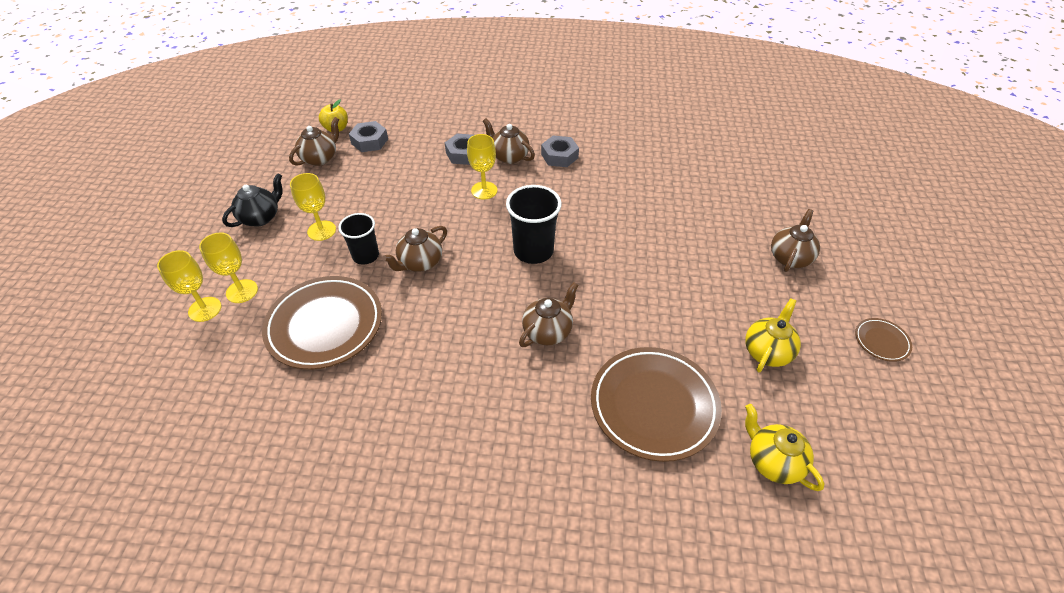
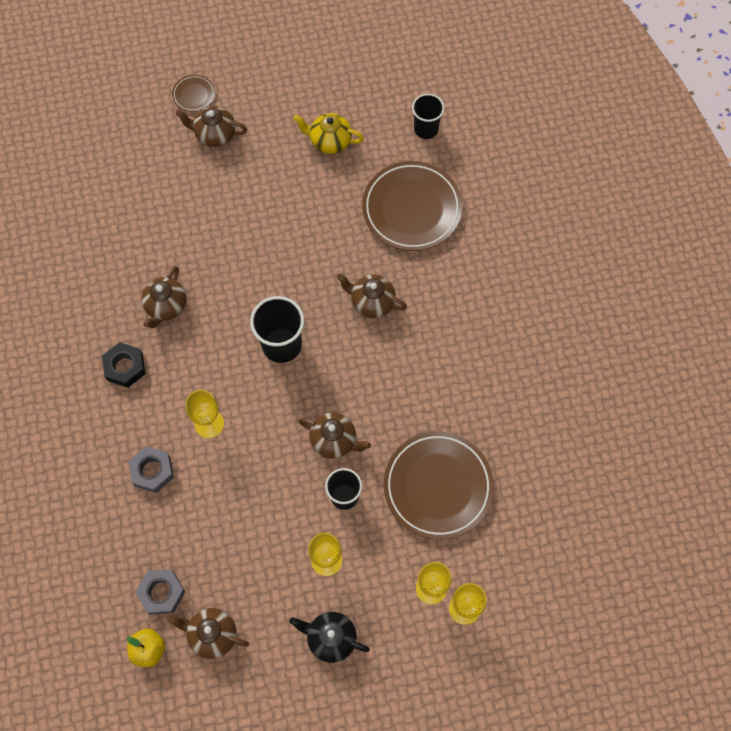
camera: 110 degrees left, 20 degrees up
brown teapot [483,118,535,164] -> brown teapot moved to [141,266,187,328]
grey nut [541,136,579,167] -> black nut [102,342,145,388]
yellow teapot [745,404,824,491] -> black cup [412,94,445,139]
brown plate [855,318,912,362] -> brown plate moved to [172,75,215,112]

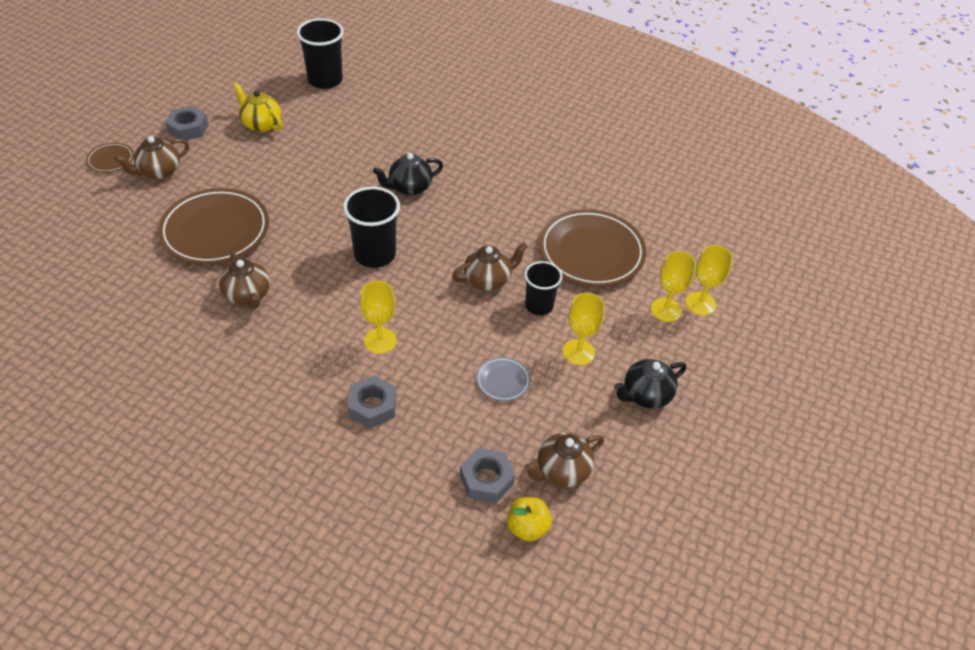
camera: 50 degrees left, 20 degrees down
black nut [102,342,145,388] -> none
yellow teapot [294,113,364,154] -> yellow teapot turned 75 degrees clockwise [233,83,283,132]
brown teapot [336,273,407,318] -> black teapot [373,153,443,196]
brown plate [362,161,463,251] -> brown plate moved to [158,188,269,264]
black cup [412,94,445,139] -> black cup [297,18,344,89], size x1.51
none -> grey nut [165,106,209,140]
none -> grey plate [476,357,531,401]

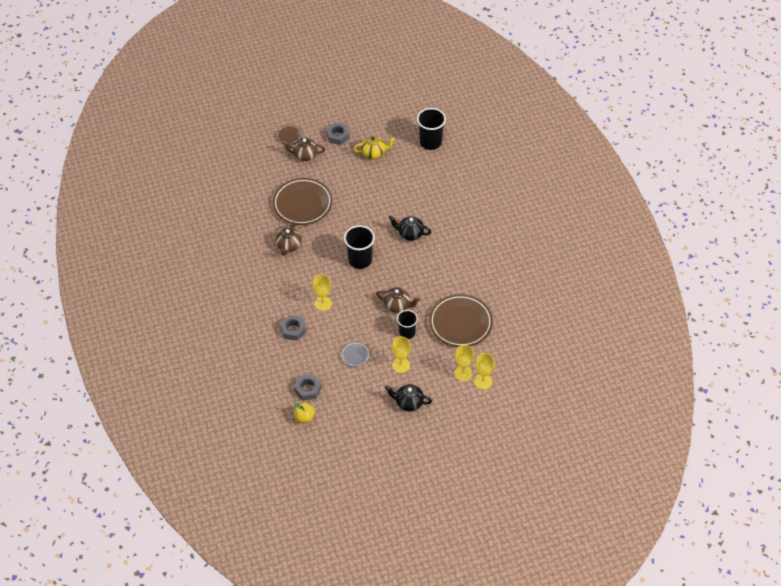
camera: 45 degrees right, 5 degrees up
yellow teapot [233,83,283,132] -> yellow teapot turned 90 degrees clockwise [353,136,395,159]
brown teapot [524,432,604,487] -> none

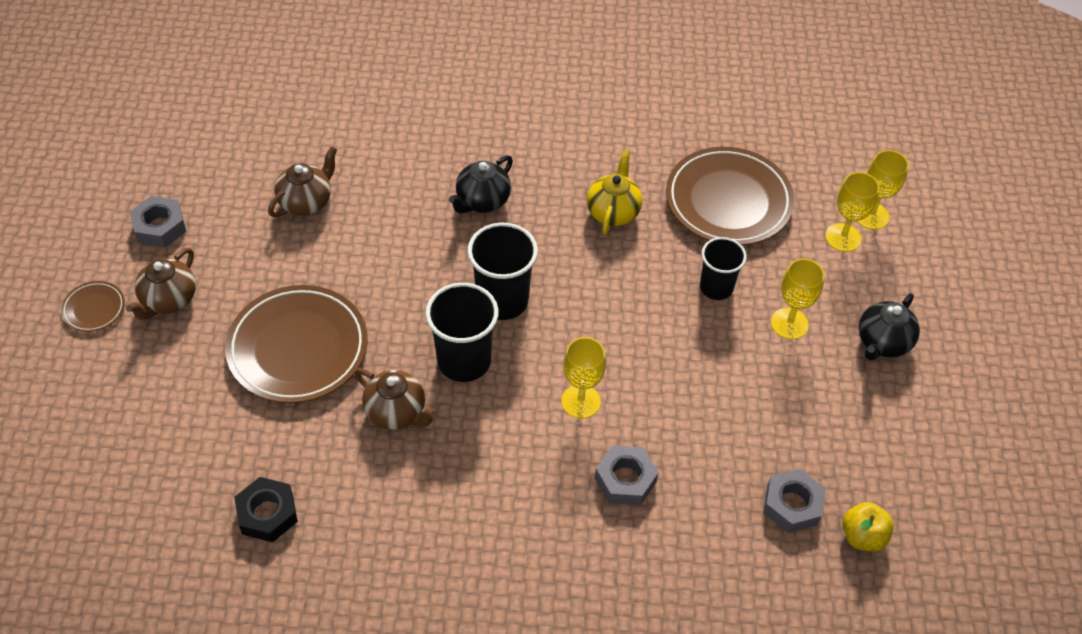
camera: 70 degrees left, 0 degrees up
grey plate [341,342,370,367] -> none
yellow teapot [353,136,395,159] -> yellow teapot moved to [587,150,642,234]
brown teapot [376,287,420,313] -> brown teapot moved to [268,146,337,217]
black cup [417,108,446,150] -> black cup moved to [425,283,499,382]
none -> black nut [234,477,298,542]

